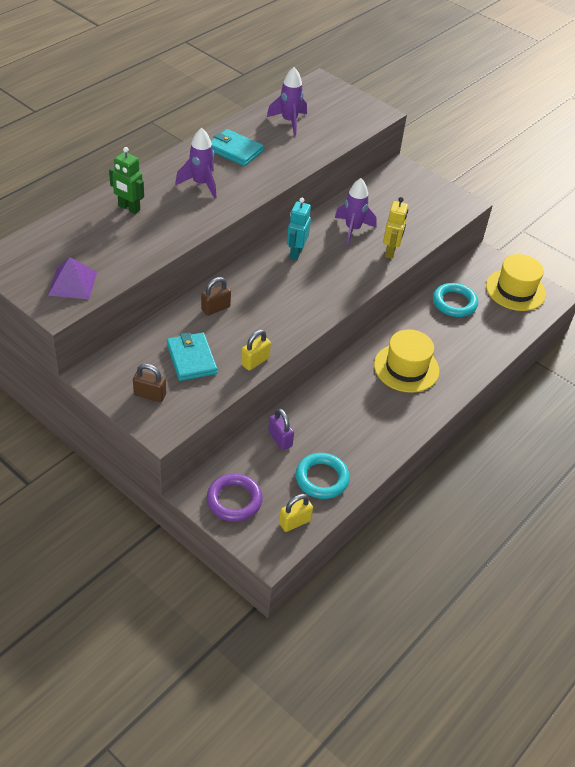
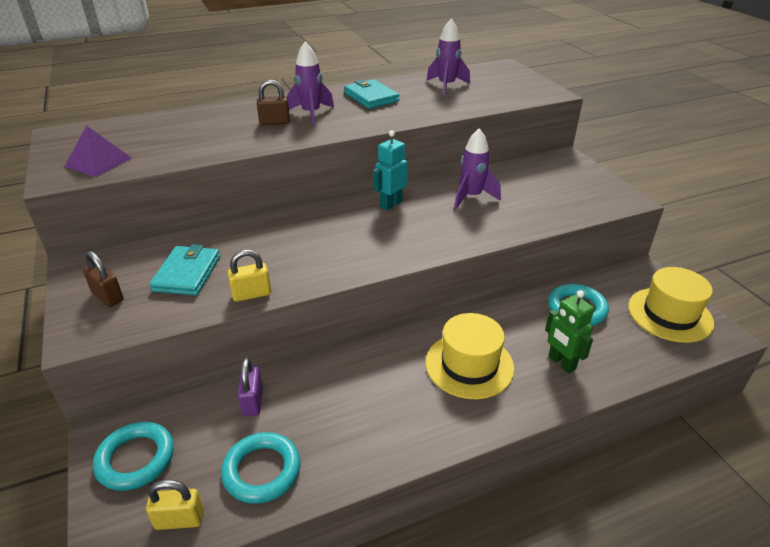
camera: 30 degrees right, 10 degrees down
green robot [109,147,144,214] -> green robot moved to [545,290,594,373]
brown padlock [201,277,231,316] -> brown padlock moved to [257,80,290,125]
purple ring [207,473,263,522] -> turquoise ring [93,422,174,491]
yellow robot [383,197,408,259] -> none

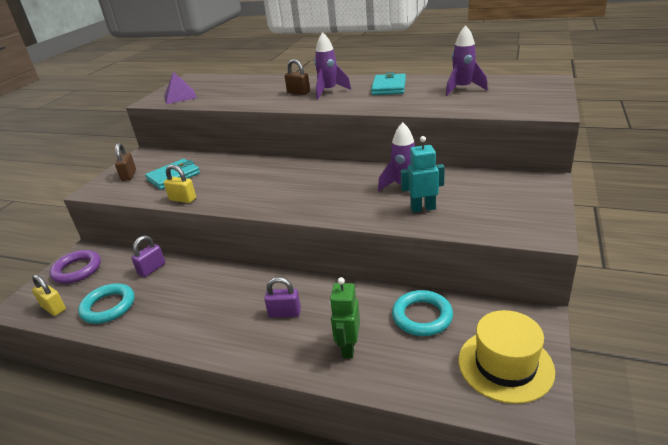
camera: 45 degrees right, 5 degrees down
turquoise ring [93,422,174,491] -> purple ring [49,250,101,284]
turquoise robot [373,130,408,211] -> turquoise robot moved to [401,136,445,213]
yellow hat [426,313,514,399] -> purple padlock [264,277,301,318]

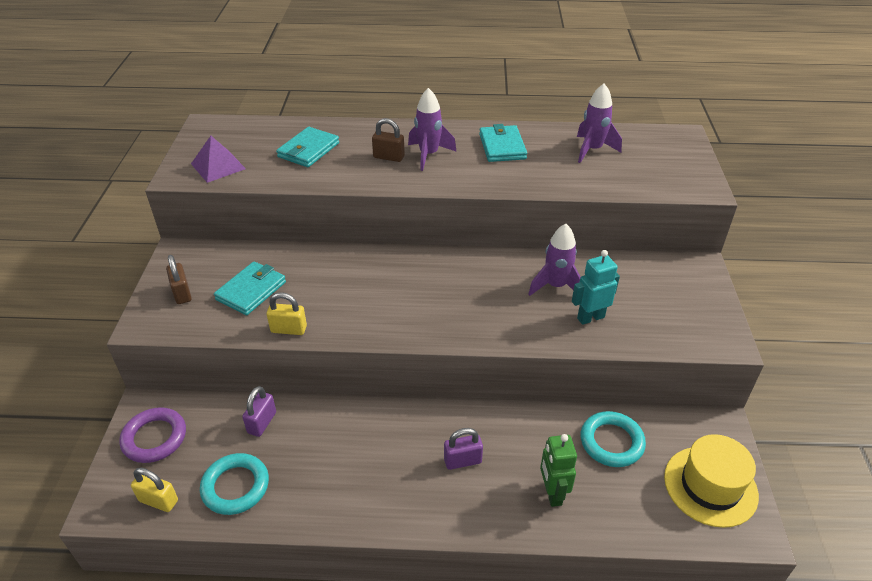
camera: 20 degrees left, 10 degrees up
none -> turquoise wallet [276,127,339,167]

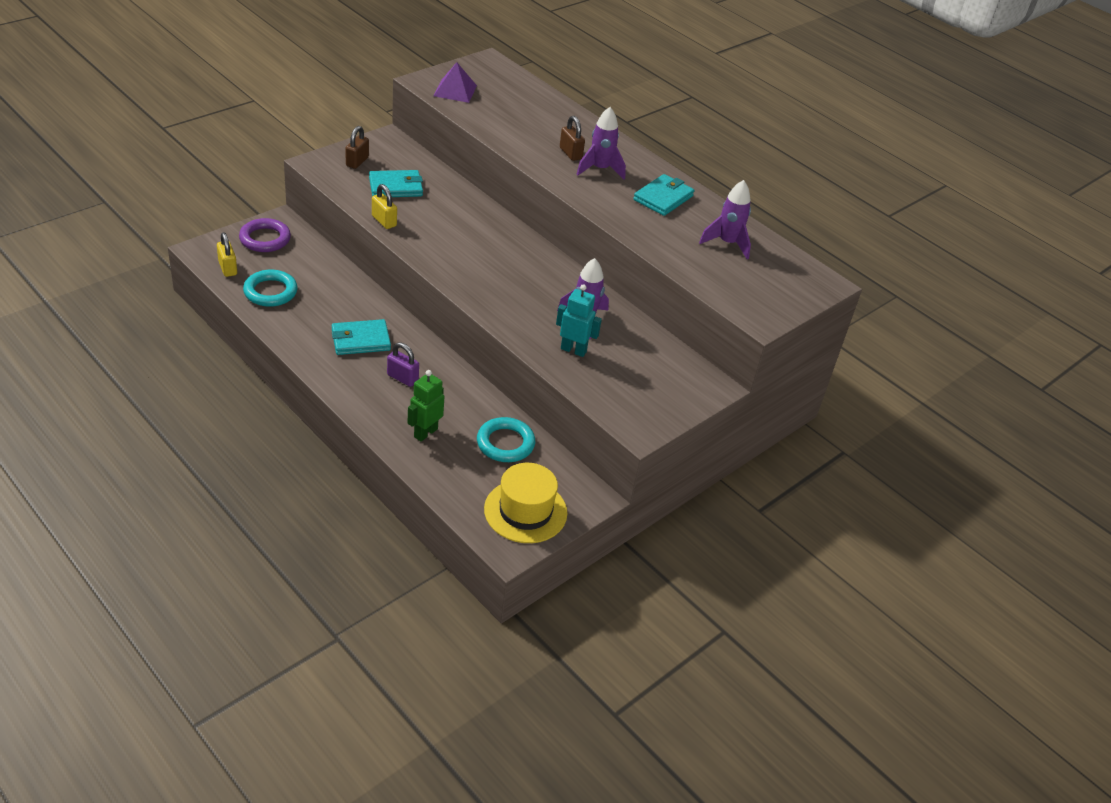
camera: 40 degrees right, 0 degrees up
purple padlock [242,386,276,437] -> none
turquoise wallet [276,127,339,167] -> turquoise wallet moved to [332,319,391,355]

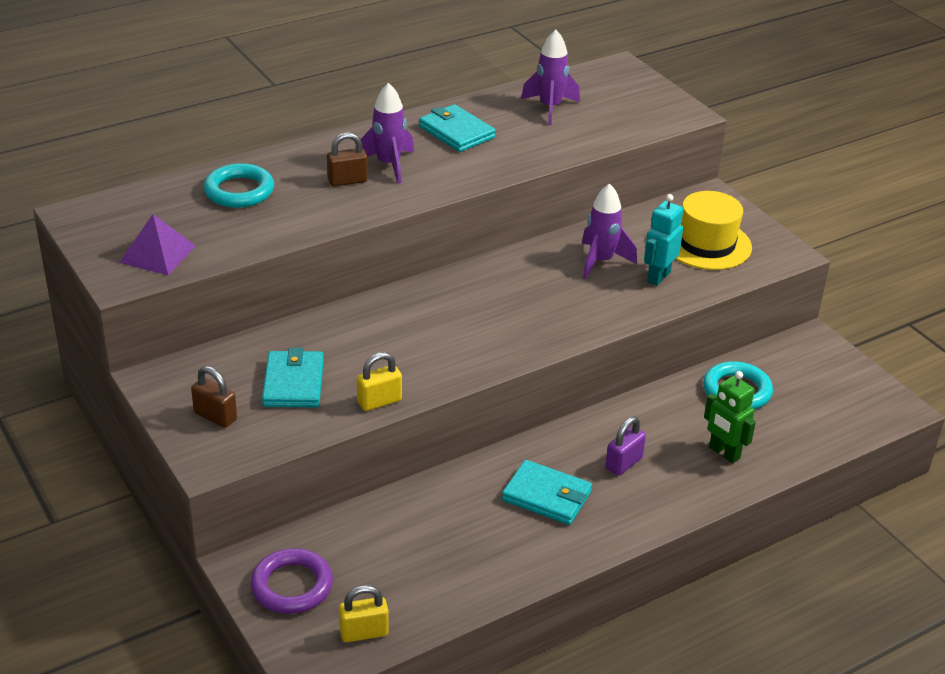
camera: 75 degrees left, 5 degrees down
turquoise ring [243,270,298,307] -> turquoise ring moved to [204,163,274,208]
turquoise wallet [332,319,391,355] -> turquoise wallet turned 60 degrees counterclockwise [502,460,592,525]
yellow hat [484,463,567,543] -> yellow hat moved to [675,191,752,270]

